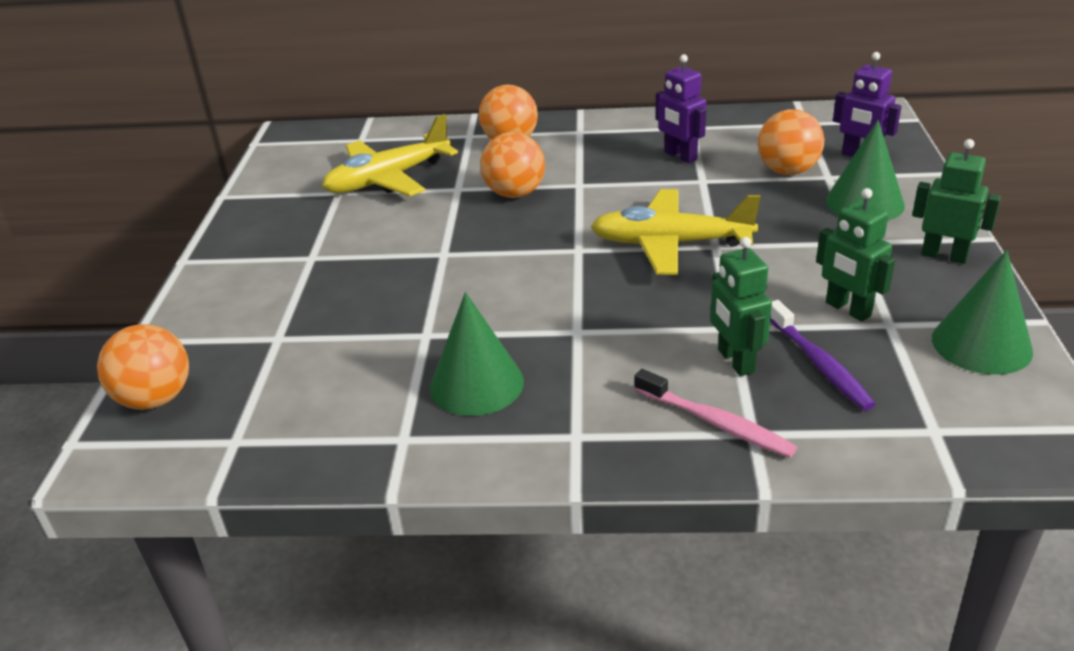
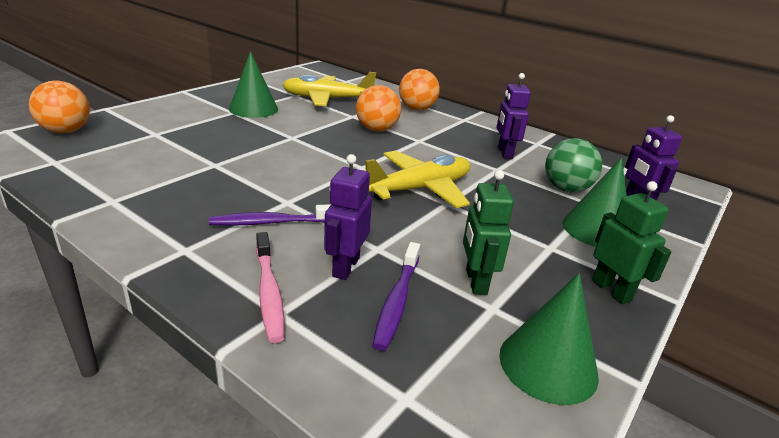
camera: 30 degrees right, 5 degrees down
green cone [430,292,524,416] -> green cone moved to [229,51,278,118]
yellow plane [591,189,761,275] -> yellow plane turned 105 degrees clockwise [365,151,470,208]
green robot [710,237,772,376] -> purple robot [324,154,372,280]
orange ball [758,109,824,175] -> green ball [545,138,602,192]
none -> purple toothbrush [209,204,331,226]

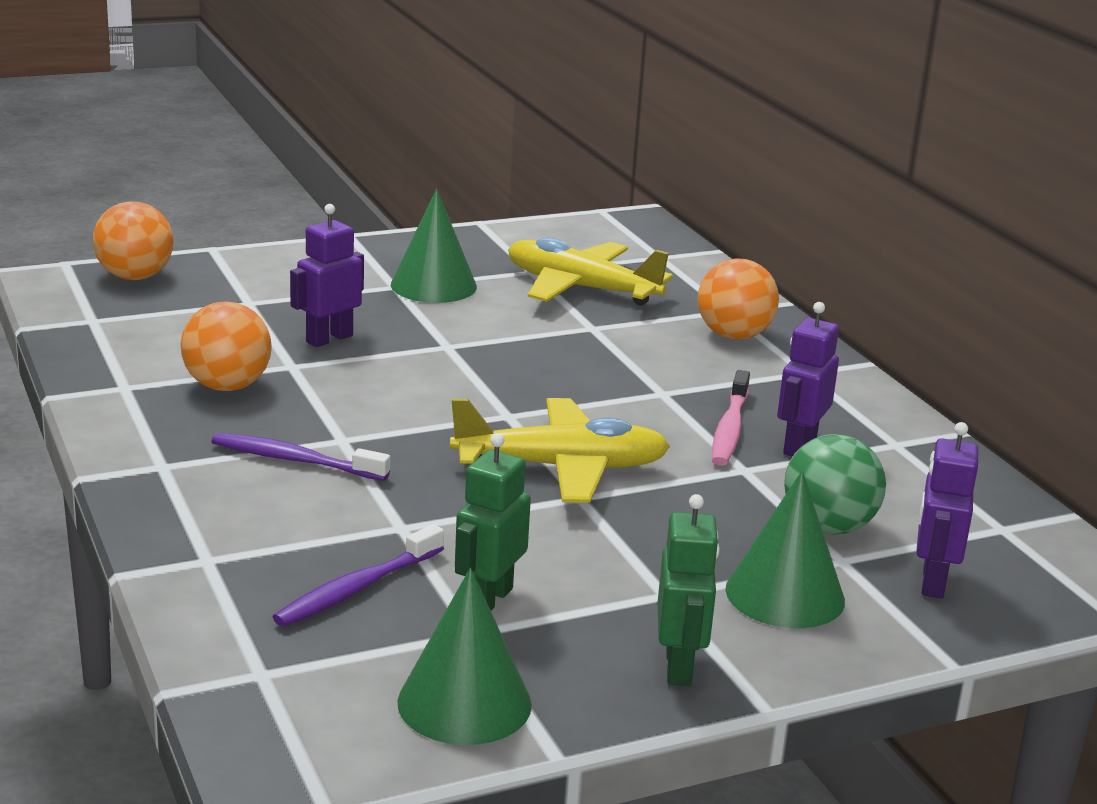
camera: 30 degrees right, 5 degrees down
pink toothbrush [256,232,284,343] -> pink toothbrush moved to [712,370,750,466]
purple robot [324,154,372,280] -> purple robot moved to [290,204,364,347]
orange ball [356,85,401,132] -> orange ball moved to [181,301,272,391]

